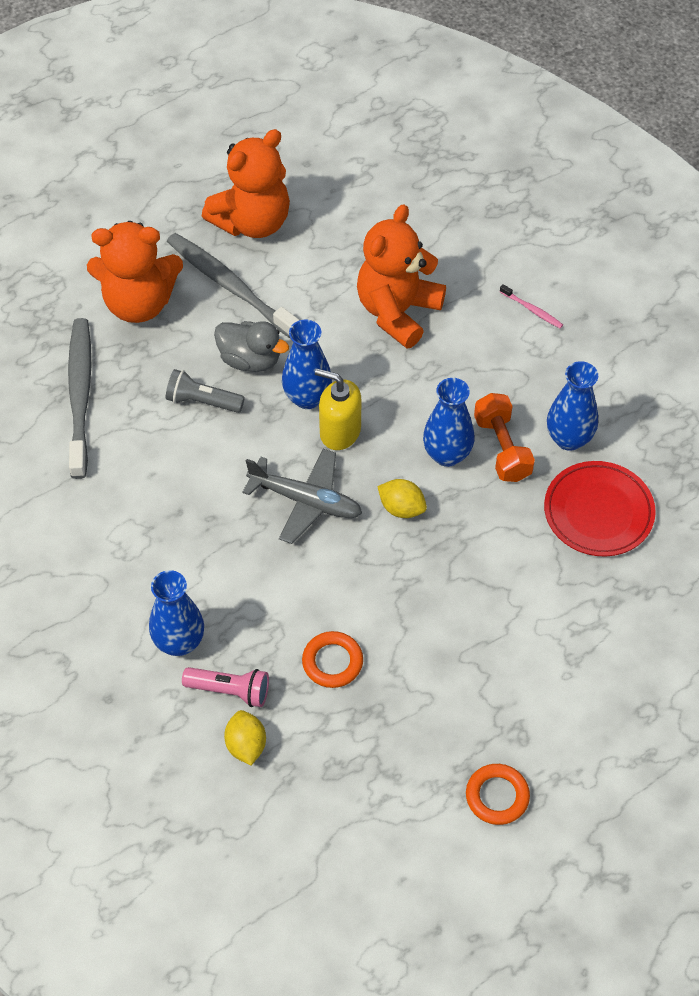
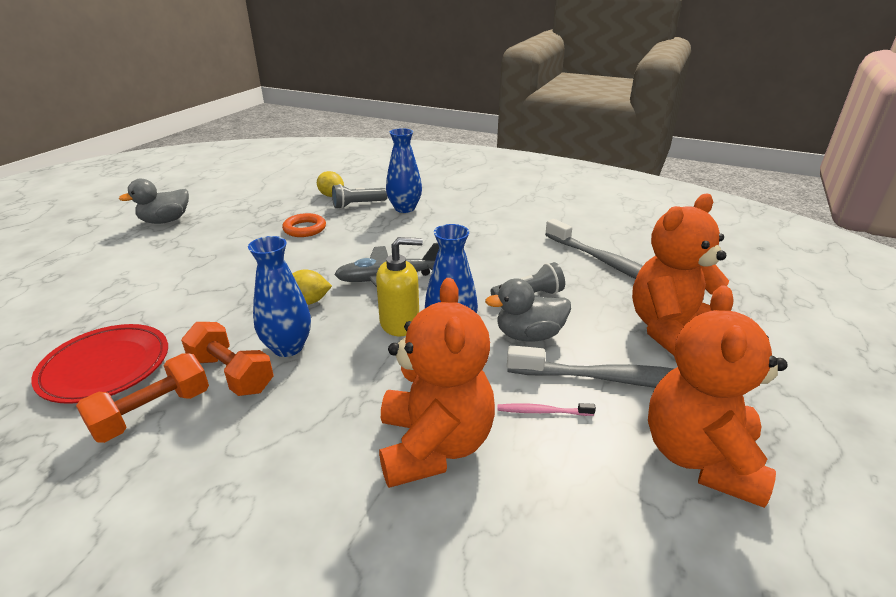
camera: 145 degrees right, 25 degrees down
pink flashlight [182,667,269,707] -> grey flashlight [332,184,387,209]
orange ring [466,764,530,825] -> grey duck [119,179,189,224]
pink toothbrush [500,284,563,328] -> pink toothbrush moved to [497,403,596,416]
blue vase [547,361,598,451] -> orange dumbbell [76,353,209,443]

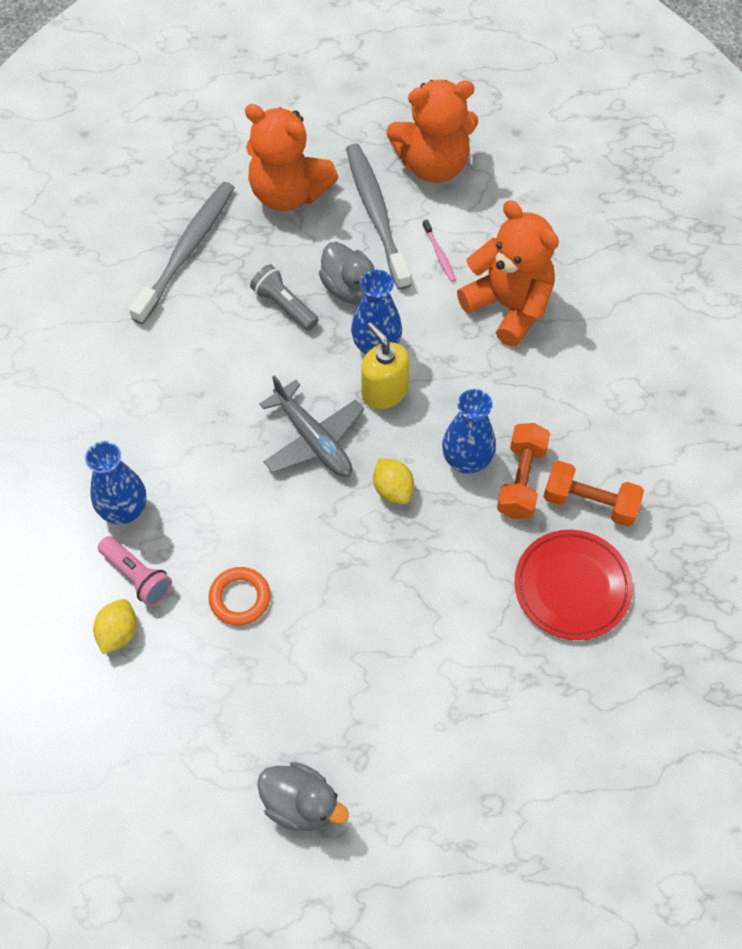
camera: 115 degrees left, 30 degrees up
grey flashlight [332,184,387,209] -> pink flashlight [98,536,172,606]
orange teddy bear [379,278,495,488] -> orange teddy bear turned 75 degrees clockwise [457,200,559,347]

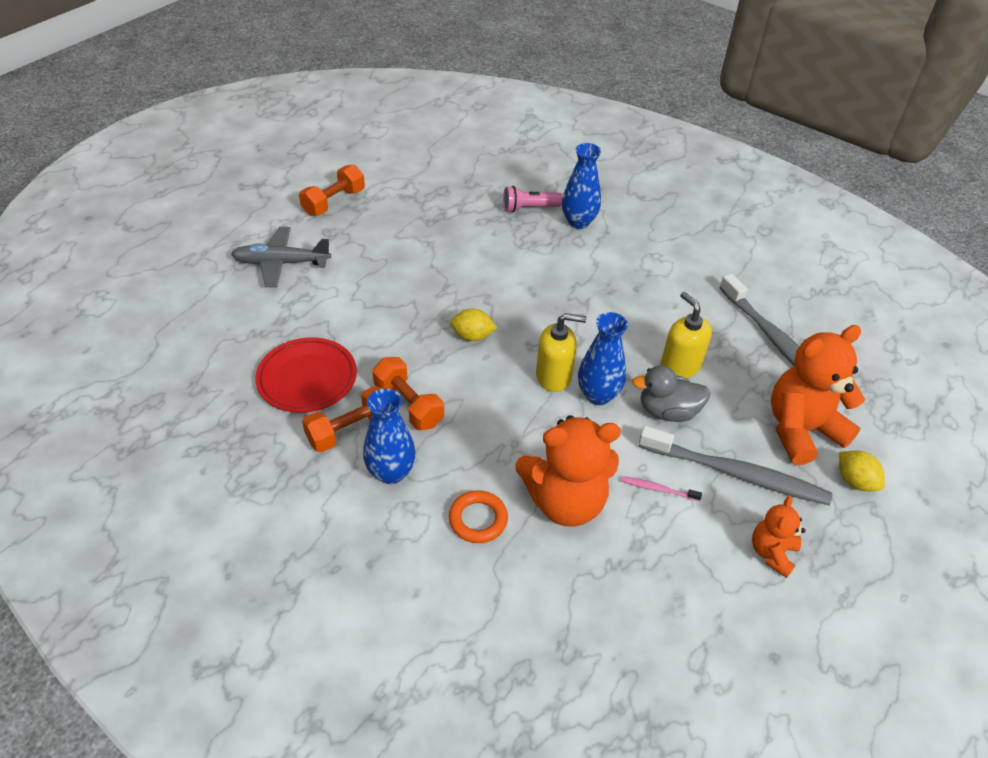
camera: 125 degrees right, 15 degrees down
yellow lemon [93,599,137,654] -> yellow lemon moved to [839,451,885,491]
orange ring [208,567,271,626] -> orange ring moved to [449,490,508,543]
grey flashlight [250,264,319,331] -> yellow soap dispenser [661,292,712,378]
grey duck [257,762,349,832] -> orange dumbbell [299,165,365,216]
grey plane [259,375,364,477] -> grey plane moved to [231,227,331,287]
orange teddy bear [387,80,478,183] -> orange teddy bear [752,496,806,578], size x0.53
blue vase [442,389,496,474] -> blue vase moved to [363,388,416,484]

